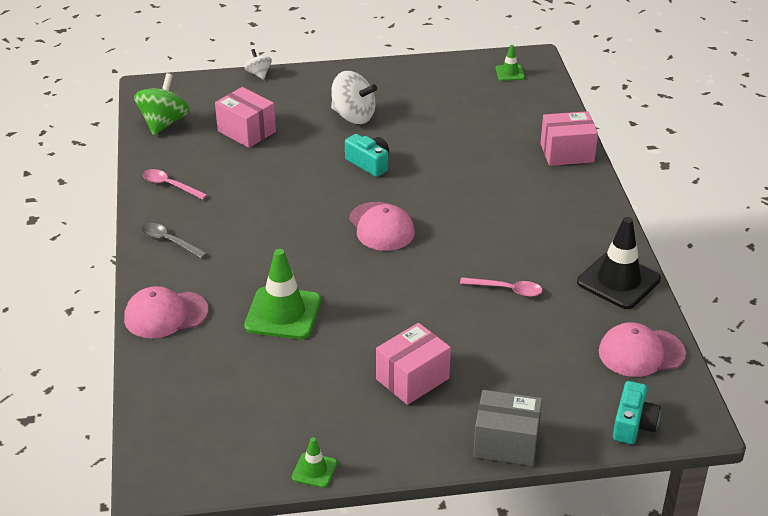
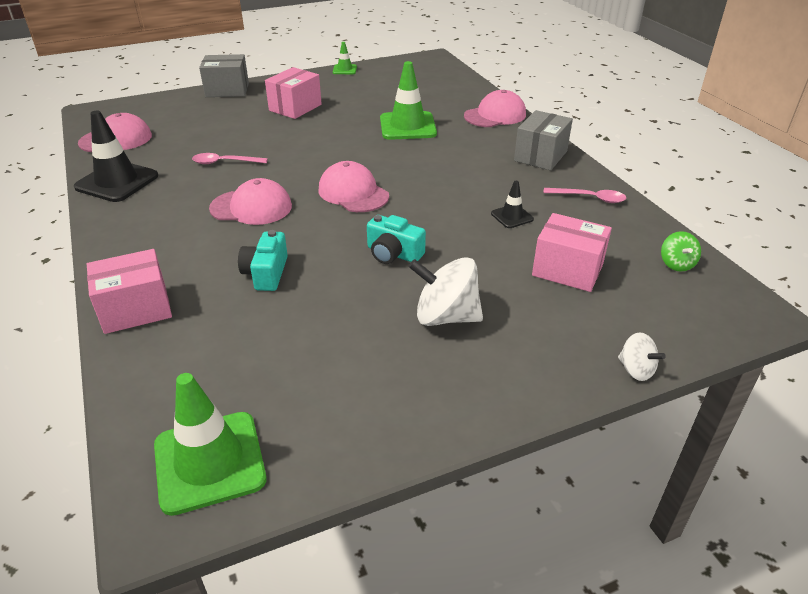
camera: 165 degrees right, 0 degrees up
green spinning top [134,73,190,135] -> green spinning top [661,231,701,272], size x0.54
grey spoon [141,223,207,259] -> grey box [514,110,573,170]
green traffic cone [496,45,525,81] -> green traffic cone [154,373,267,516], size x1.99
turquoise camera [613,381,661,444] -> turquoise camera moved to [238,230,288,291]
none -> pink cap [209,178,292,225]
none -> black traffic cone [491,181,534,228]

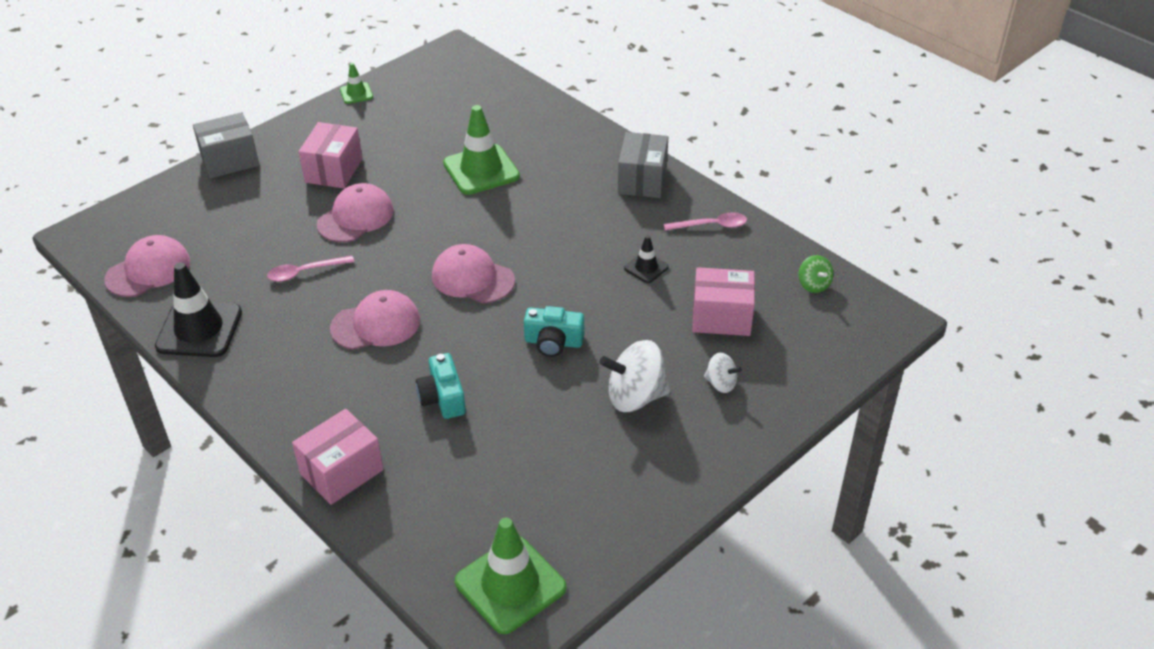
camera: 20 degrees left, 5 degrees up
pink cap [464,90,526,127] -> pink cap moved to [317,183,394,242]
white spinning top [618,332,666,381] -> white spinning top moved to [704,353,742,393]

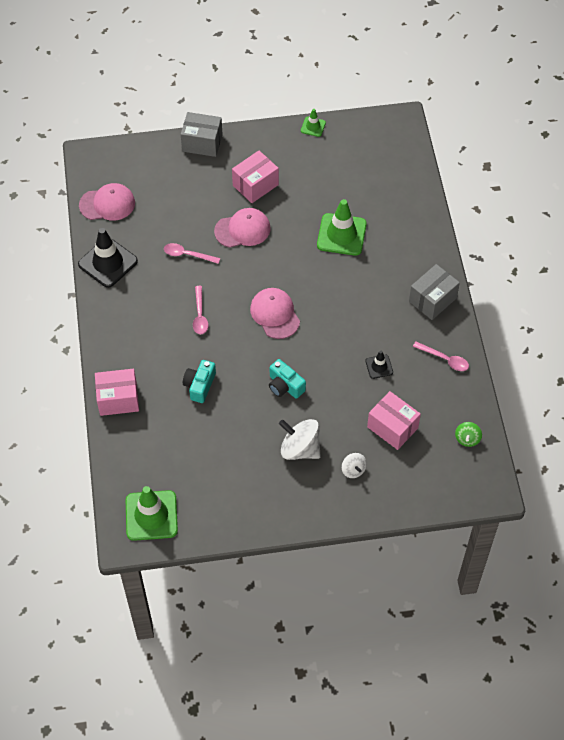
camera: 35 degrees right, 15 degrees up
pink cap [330,290,420,350] -> pink spoon [193,286,209,334]

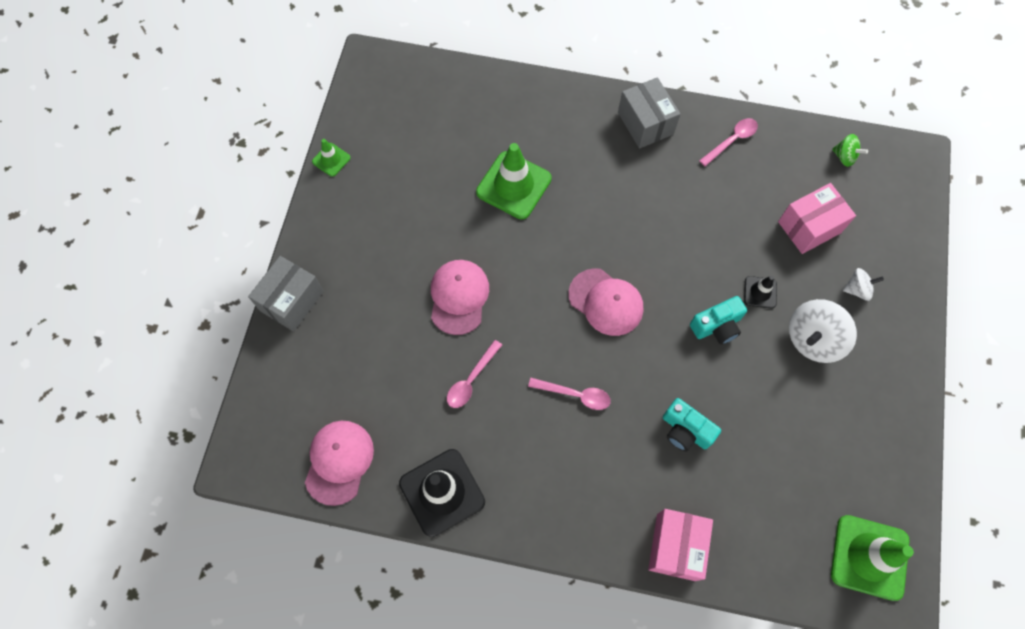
camera: 70 degrees left, 10 degrees up
pink box [232,150,279,203] -> none
pink cap [250,288,300,339] -> pink cap turned 135 degrees counterclockwise [568,268,643,336]
black traffic cone [365,351,393,379] -> black traffic cone moved to [744,276,777,309]

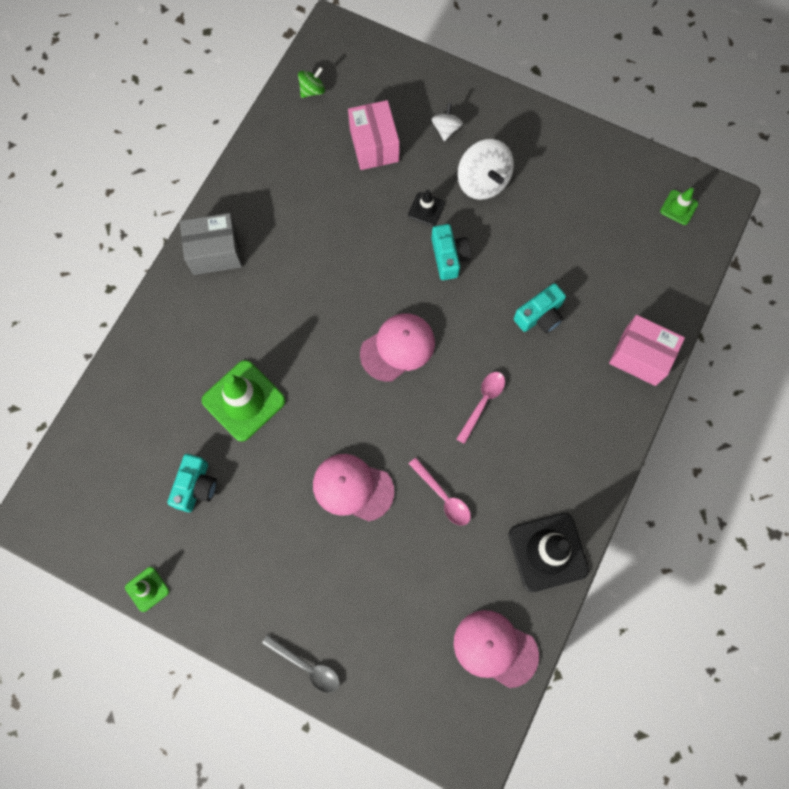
camera: 75 degrees left, 5 degrees up
grey box [248,256,324,331] -> grey spoon [262,634,340,693]
pink spoon [699,118,758,166] -> none
green traffic cone [831,515,914,601] -> green traffic cone [660,188,698,225], size x0.50
none -> turquoise camera [167,454,217,512]

